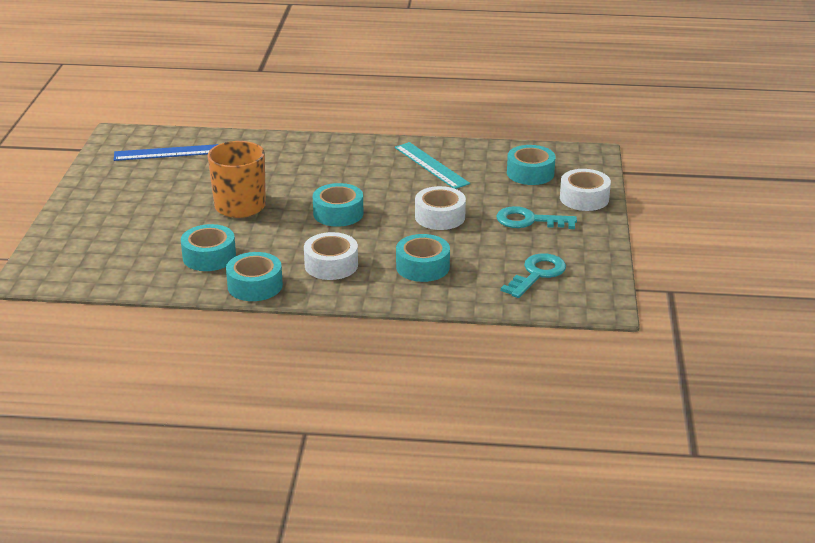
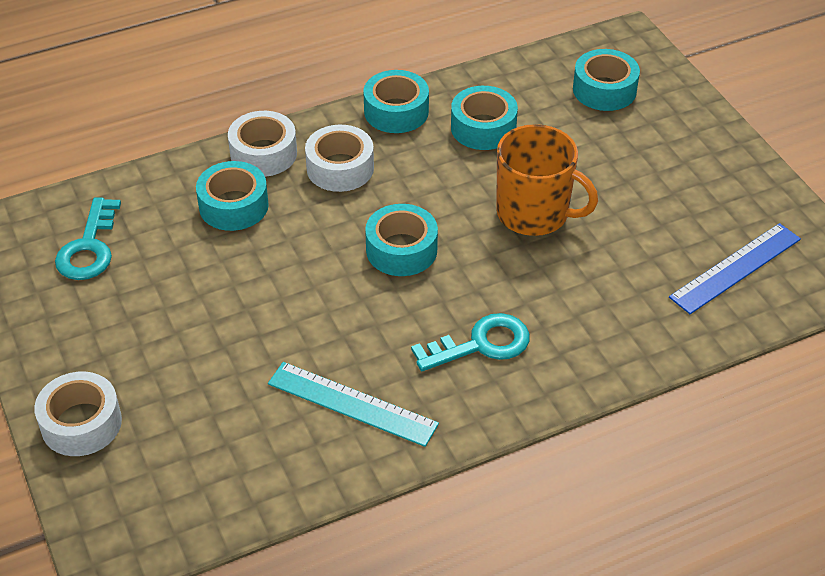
camera: 150 degrees right, 15 degrees up
white tape [415,186,466,230] -> white tape moved to [228,111,297,177]
turquoise key [496,206,577,229] -> turquoise key moved to [411,313,530,371]
turquoise tape [507,145,556,185] -> turquoise tape moved to [573,49,640,111]

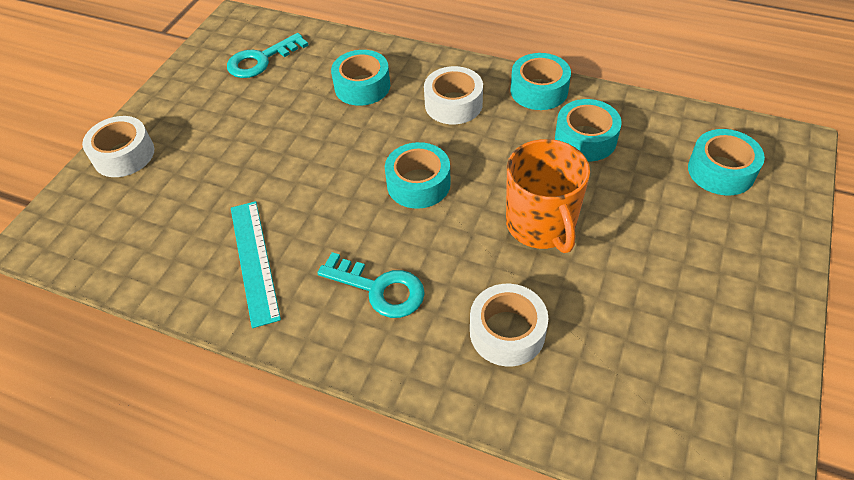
camera: 50 degrees right, 5 degrees up
white tape [228,111,297,177] -> white tape moved to [470,284,548,367]
blue ruler [669,223,801,314] -> none

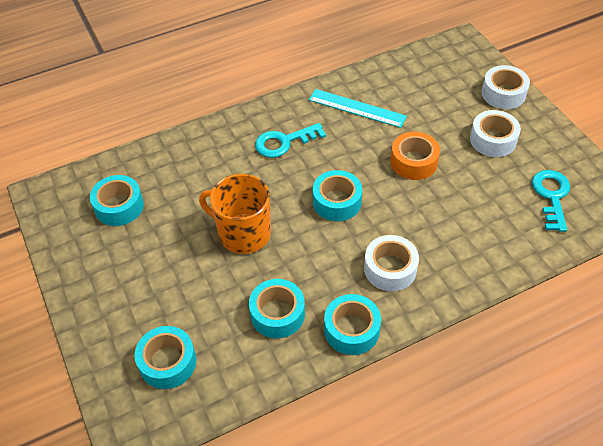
camera: 130 degrees right, 0 degrees up
turquoise tape [331,50,390,106] -> turquoise tape moved to [90,175,144,226]
white tape [470,284,548,367] -> white tape moved to [470,110,521,157]
none -> orange tape [390,132,440,180]

